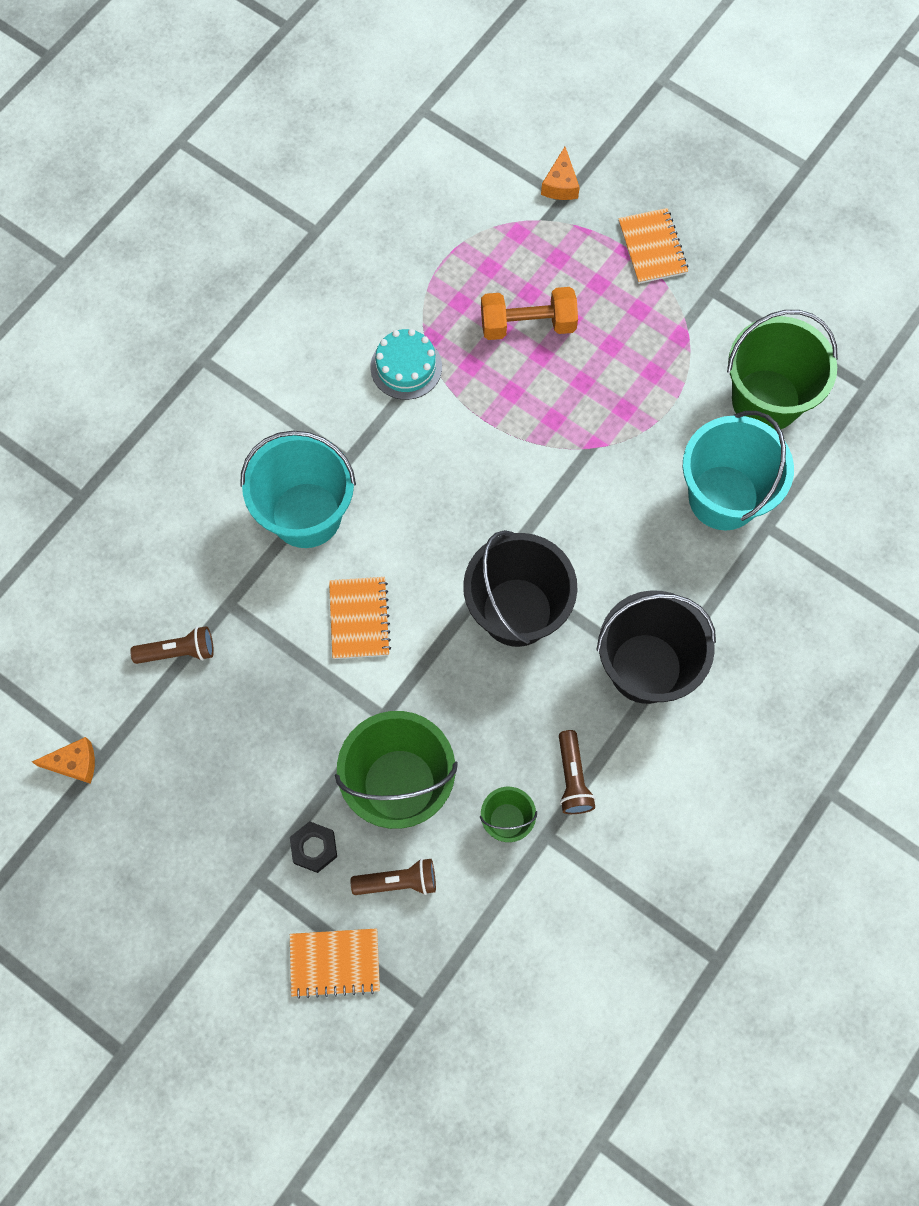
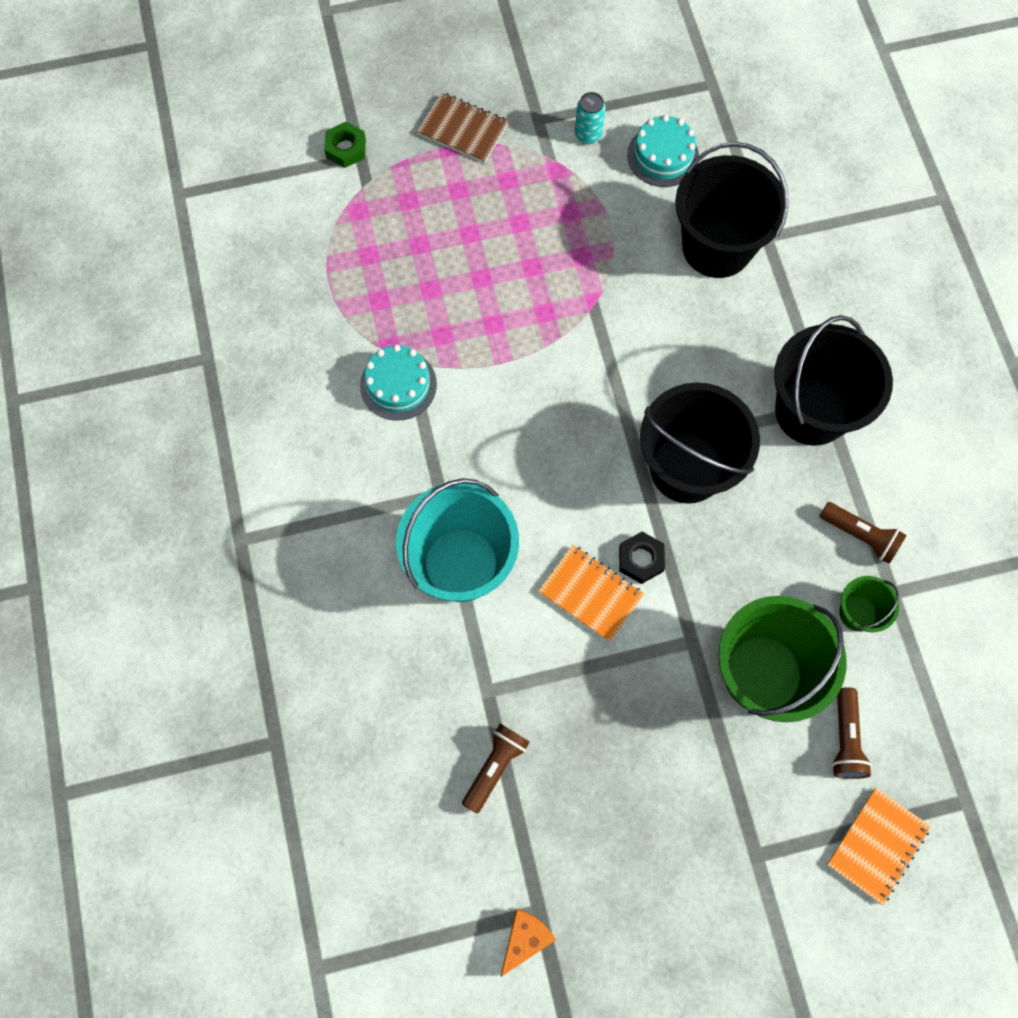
camera: 50 degrees left, 0 degrees up
black nut [290,821,337,873] -> black nut moved to [619,532,665,584]
brown flashlight [350,858,436,895] -> brown flashlight turned 150 degrees clockwise [832,687,872,779]
orange dumbbell [481,287,578,340] -> none
orange cheese [541,147,580,200] -> green nut [324,122,366,168]
orange notebook [618,208,688,284] -> brown notebook [417,92,509,163]
turquoise bucket [683,411,794,530] -> black bucket [675,142,789,278]
green bucket [727,310,838,430] -> turquoise cake [627,115,699,187]
none -> turquoise can [575,92,606,144]

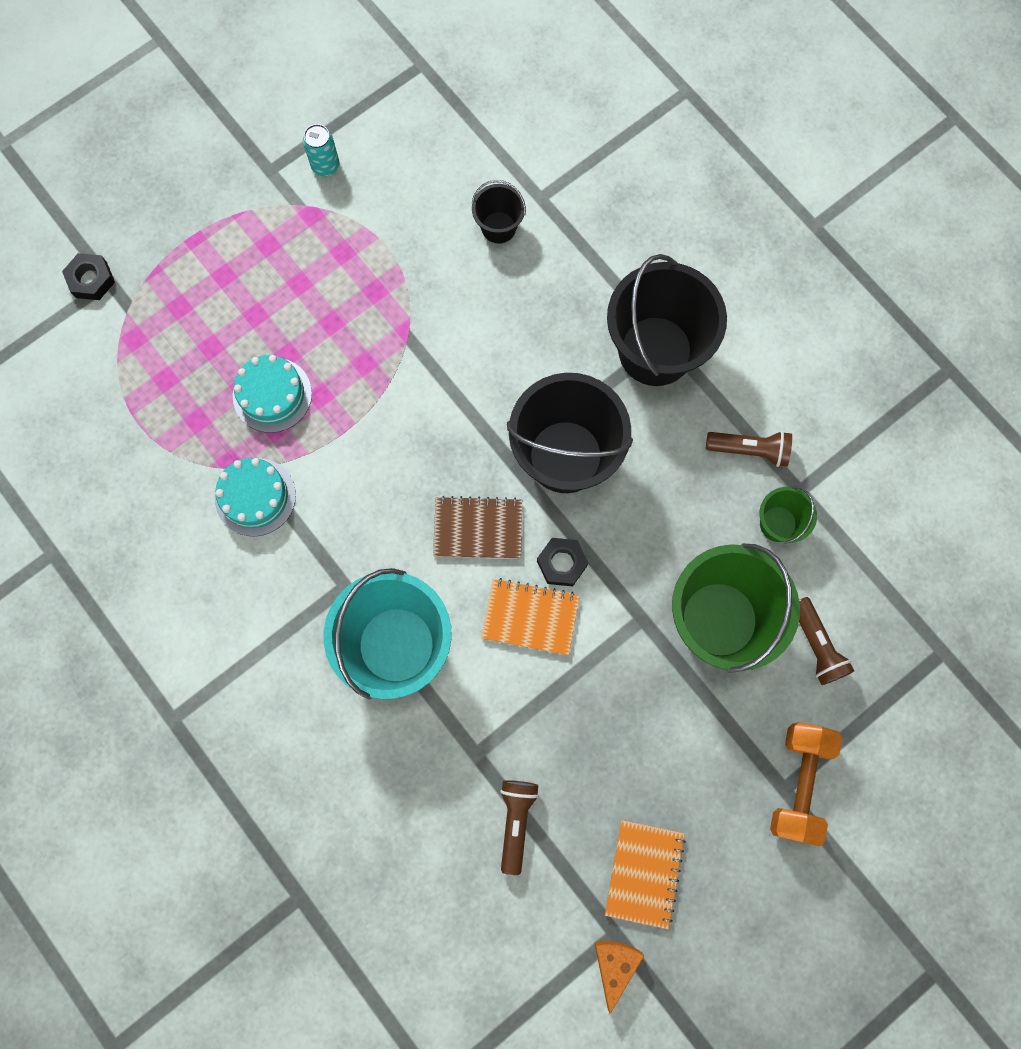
camera: 25 degrees left, 5 degrees up
green nut [324,122,366,168] -> black nut [62,253,115,300]
brown notebook [417,92,509,163] -> brown notebook moved to [433,496,522,559]
turquoise cake [627,115,699,187] -> turquoise cake moved to [233,355,312,433]
black bucket [675,142,789,278] -> black bucket [472,180,526,243], size x0.48
orange notebook [827,788,931,905] -> orange notebook moved to [605,820,686,929]
none -> orange dumbbell [770,722,842,846]

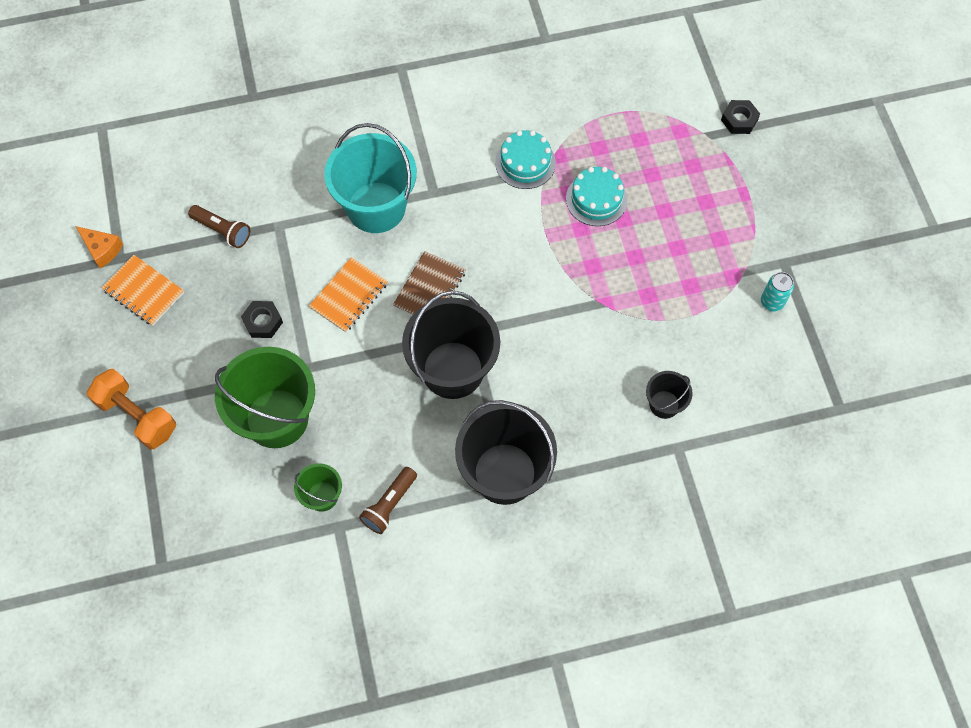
camera: 115 degrees right, 10 degrees down
black nut [537,538,588,586] -> black nut moved to [241,301,283,338]
brown flashlight [799,597,854,685] -> none

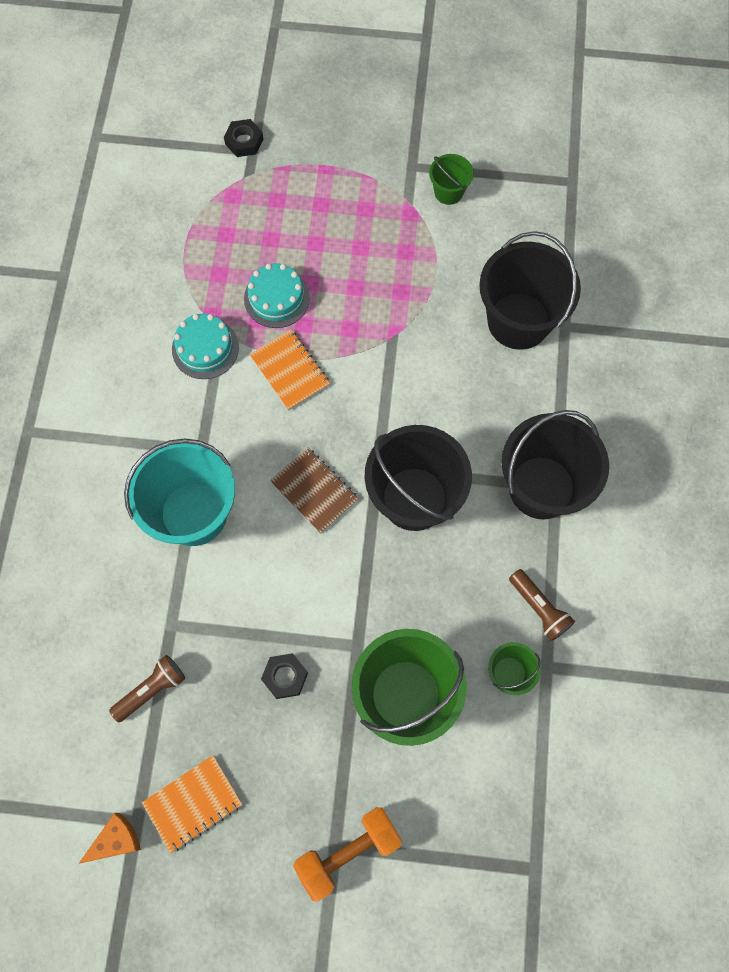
camera: 70 degrees left, 5 degrees up
orange notebook [309,257,388,332] -> orange notebook moved to [250,330,330,411]
black bucket [646,371,693,419] -> black bucket [479,231,581,350], size x2.09
turquoise can [761,272,794,312] -> green bucket [429,154,474,205]

